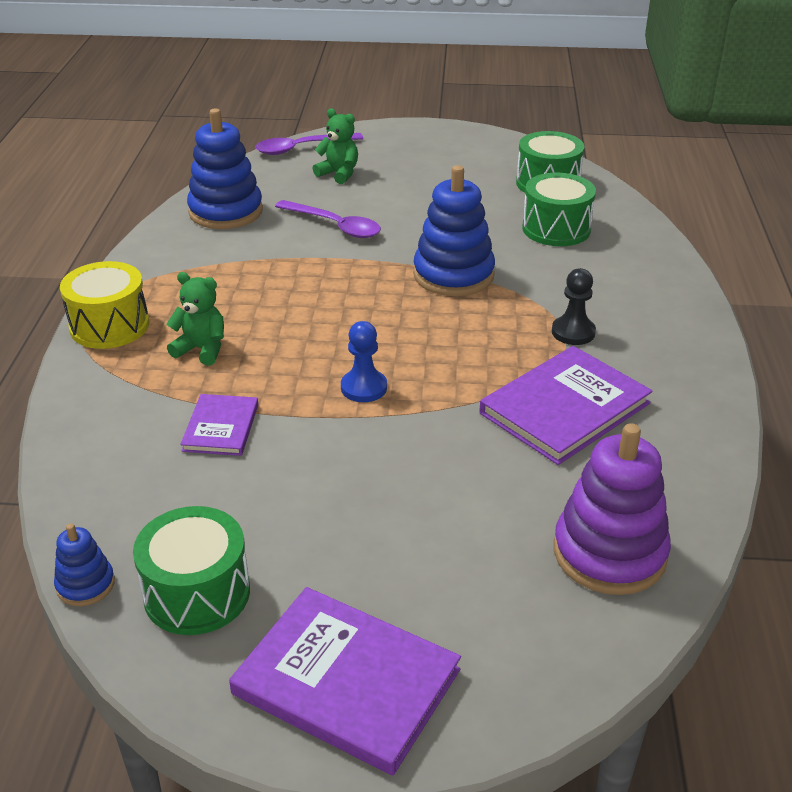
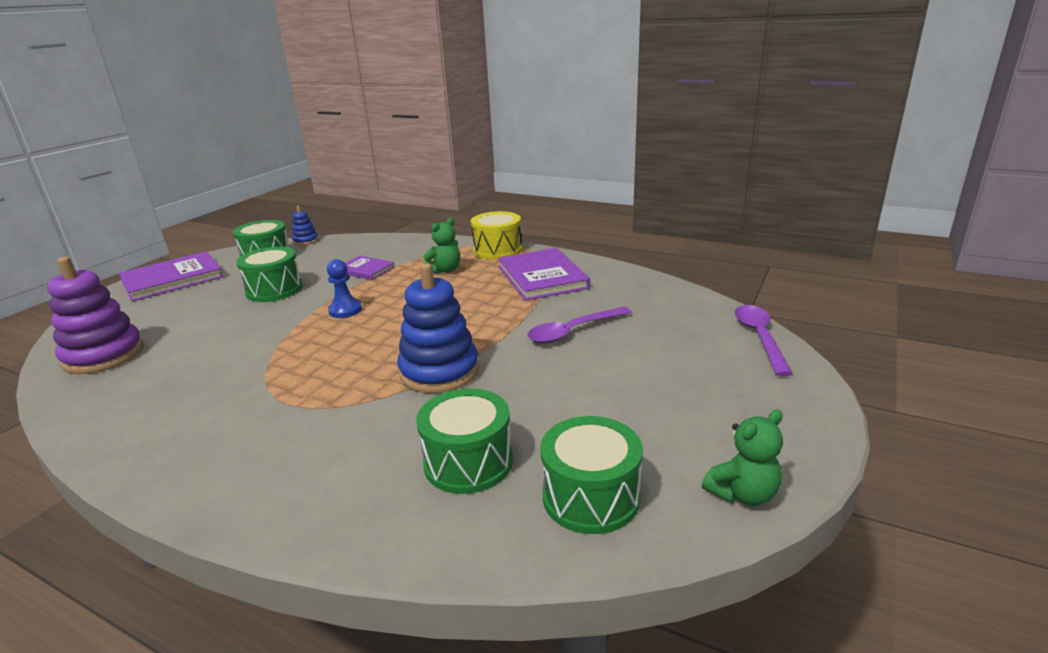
camera: 115 degrees right, 10 degrees down
blue stacking toy [187,109,263,229] -> none
green teddy bear [312,108,358,184] -> green teddy bear moved to [702,410,783,506]
purple book [480,346,653,465] -> purple book moved to [498,248,590,301]
black pawn [552,268,596,345] -> none
none -> green drum [236,247,303,302]

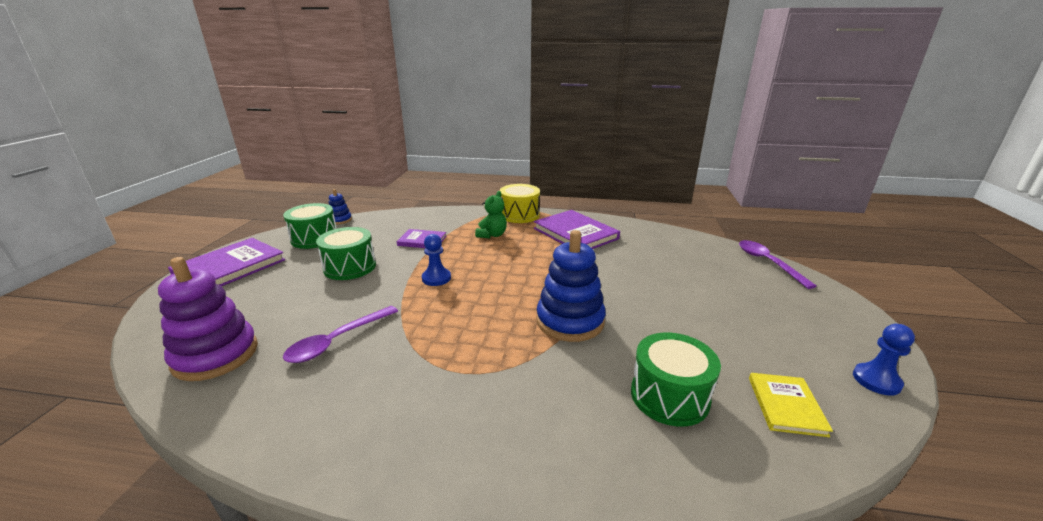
camera: 20 degrees left, 0 degrees up
purple spoon [527,307,632,343] -> purple spoon moved to [283,306,398,363]
green drum [540,416,643,534] -> yellow book [749,373,833,437]
green teddy bear [702,410,783,506] -> blue pawn [853,324,915,396]

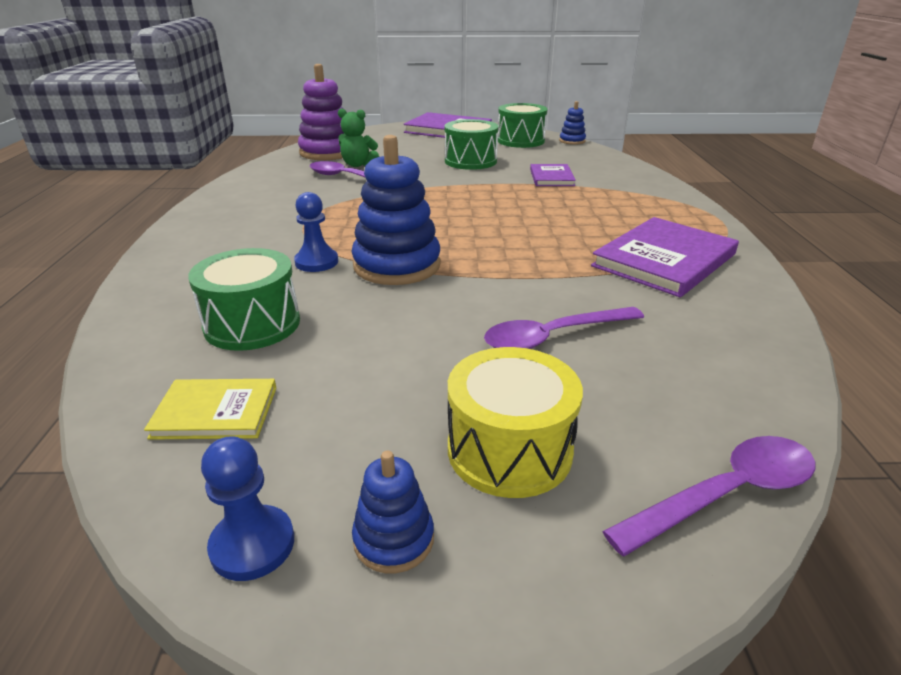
camera: 80 degrees right, 5 degrees up
blue pawn [422,234,451,286] -> blue pawn moved to [294,192,338,272]
green teddy bear [475,191,507,238] -> green teddy bear moved to [338,108,379,167]
yellow drum [500,184,540,223] -> yellow drum moved to [448,347,583,498]
none -> blue stacking toy [352,451,434,573]
none -> purple spoon [484,307,644,349]

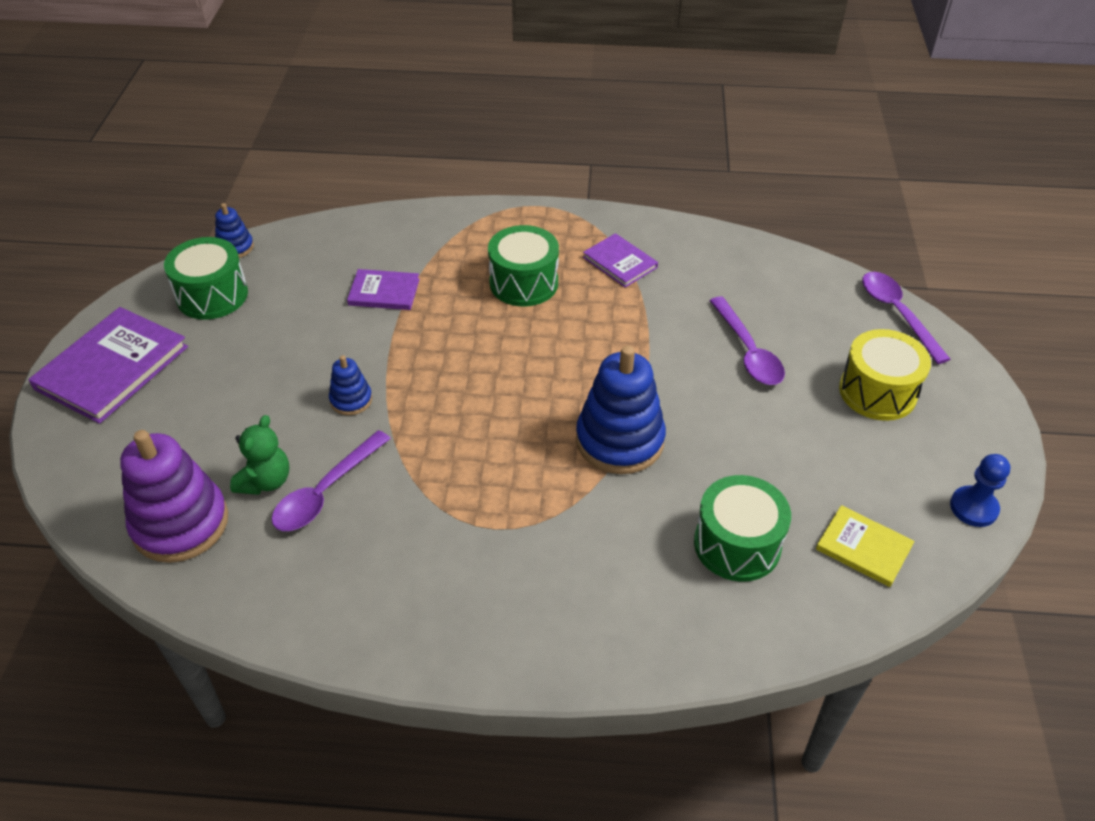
camera: 85 degrees left, 15 degrees up
yellow book [144,379,277,440] -> yellow book turned 60 degrees counterclockwise [816,505,914,587]
blue pawn [294,192,338,272] -> none
blue stacking toy [352,451,434,573] -> blue stacking toy moved to [329,355,372,415]
green drum [444,119,499,170] -> green drum moved to [488,225,559,306]
purple book [591,217,739,297] -> purple book [583,233,658,288], size x0.56

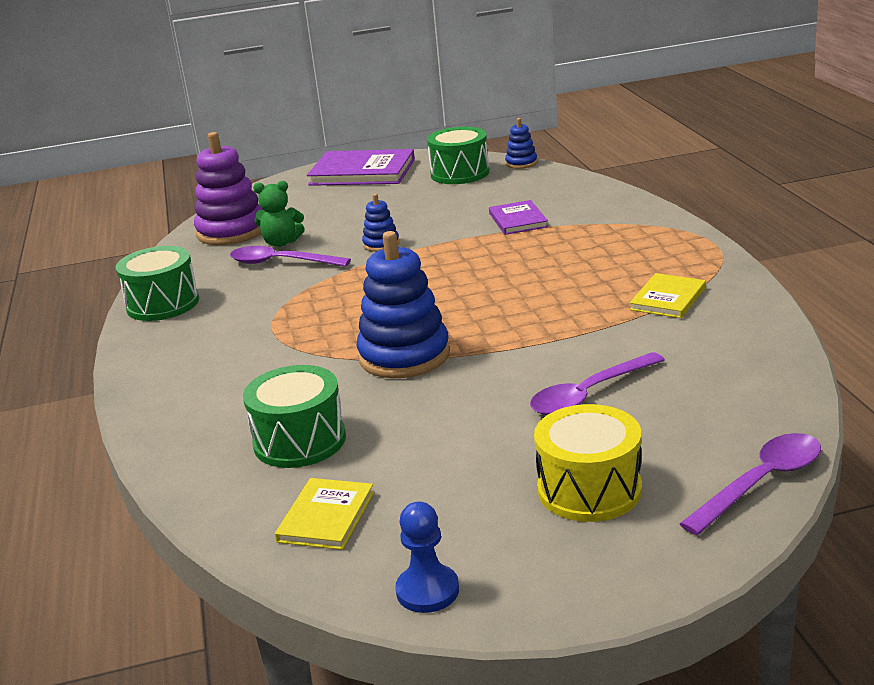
camera: 75 degrees right, 20 degrees down
green drum [488,225,559,306] -> green drum moved to [116,246,199,321]
purple book [583,233,658,288] -> yellow book [630,273,706,318]

